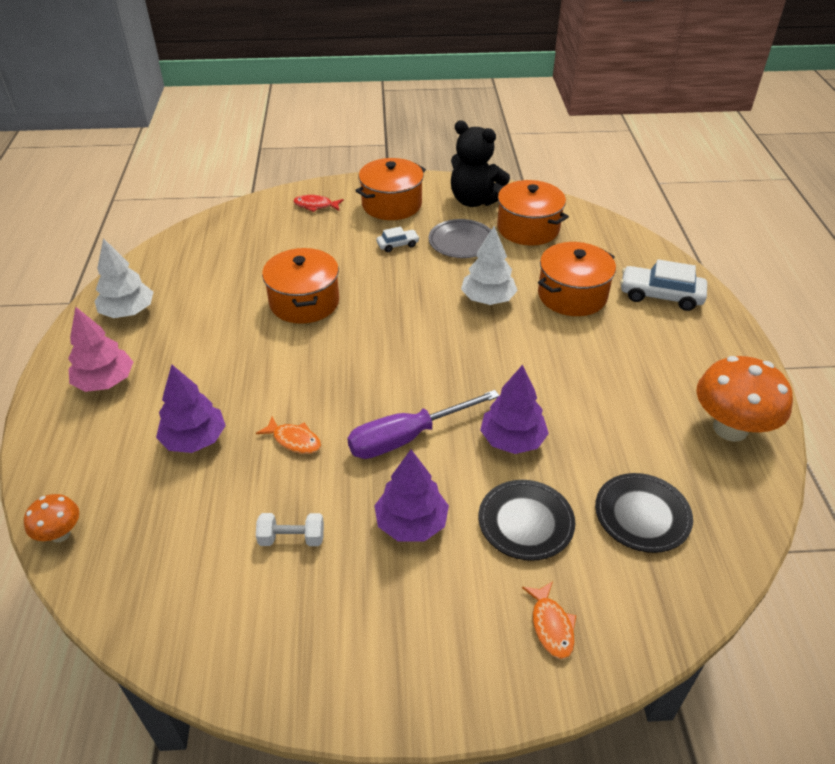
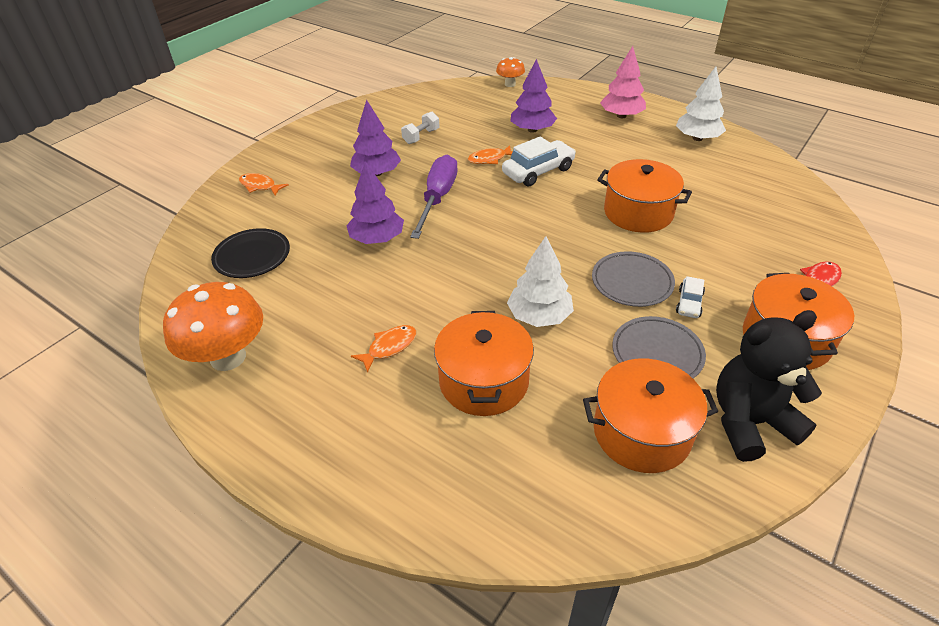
camera: 130 degrees right, 0 degrees up
black plate [478,480,575,561] -> none
white car [620,259,707,311] -> white car moved to [502,136,576,187]
none -> orange fish [351,325,416,373]
none -> grey plate [592,251,675,307]

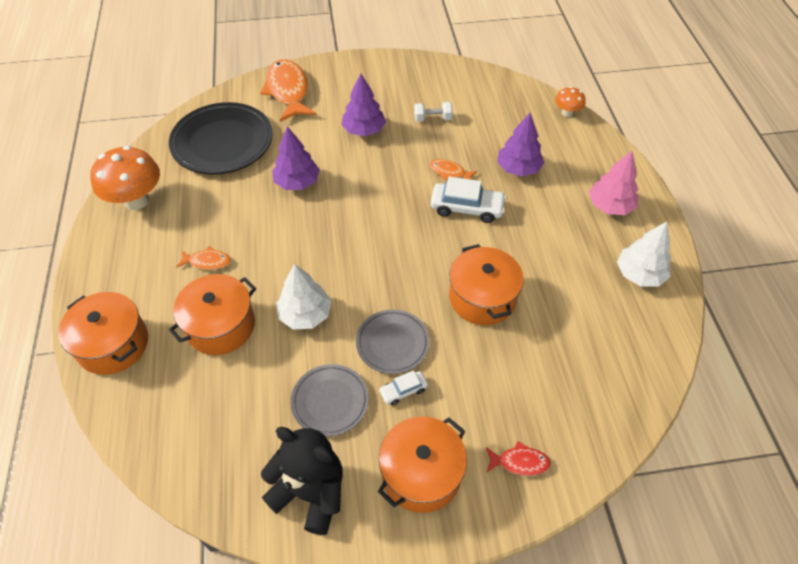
camera: 45 degrees right, 10 degrees up
black plate [211,228,290,278] -> black plate [169,102,273,174], size x1.73
orange fish [239,173,289,196] -> orange fish [260,59,316,122], size x2.06
purple screwdriver [410,155,458,239] -> none
orange pot [583,359,718,473] -> orange pot moved to [58,292,148,375]

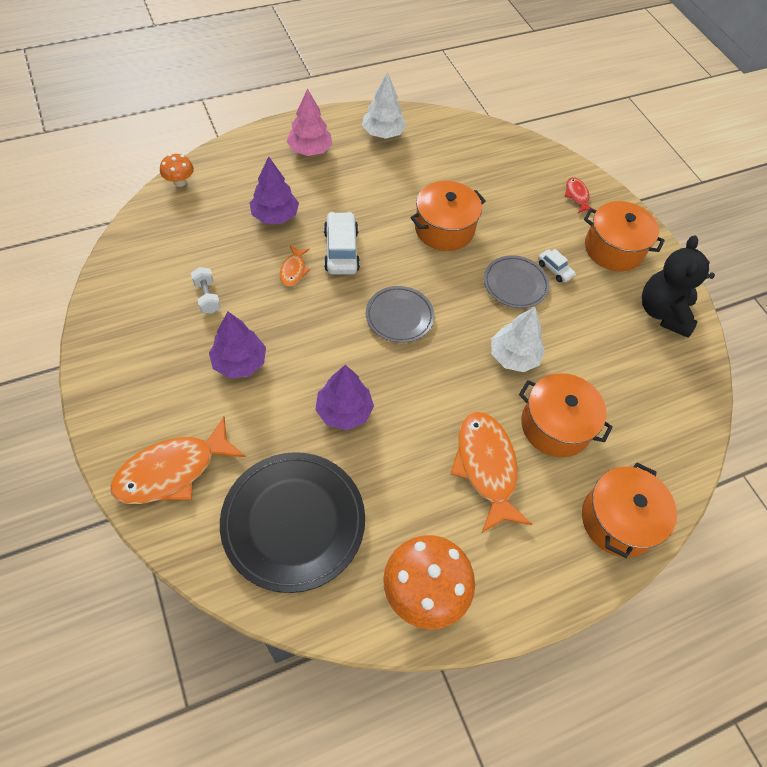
camera: 110 degrees left, 5 degrees up
orange fish [176,247,231,270] -> orange fish [451,412,532,533], size x2.06
grey plate [291,364,369,436] -> grey plate moved to [366,286,434,343]

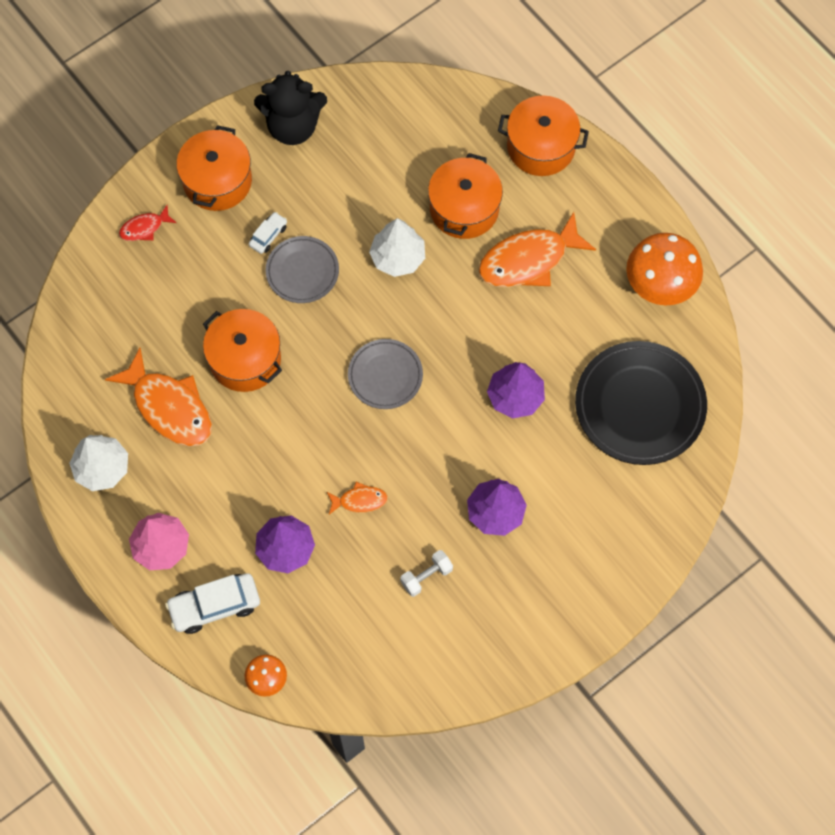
camera: 100 degrees left, 10 degrees up
orange fish [110,417,246,504] -> orange fish moved to [105,348,212,447]
white car [324,212,360,275] -> white car moved to [165,573,260,634]

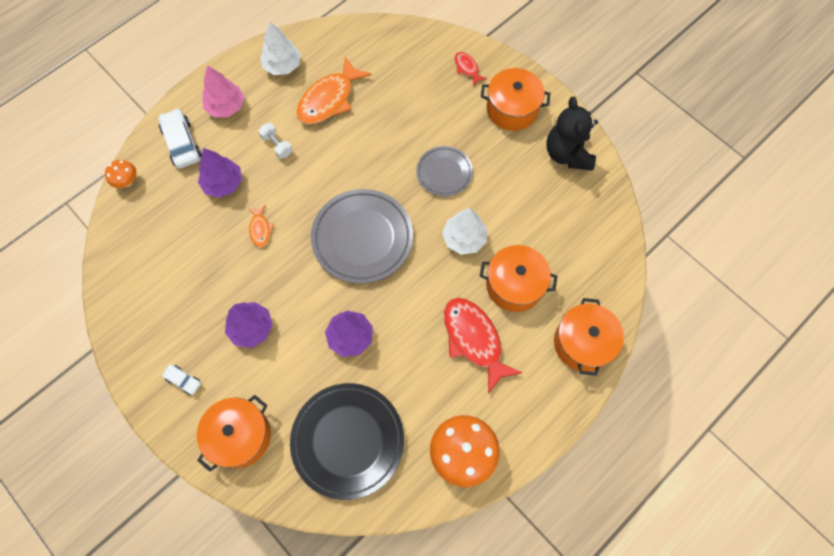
camera: 85 degrees right, 0 degrees up
orange pot [203,309,282,392] -> orange pot moved to [197,395,271,472]
white car [249,212,287,254] -> white car moved to [162,364,201,395]
grey plate [348,339,423,409] -> grey plate [311,189,413,283], size x1.73
white dumbbell [400,550,453,597] -> white dumbbell moved to [258,123,292,159]
orange fish [478,212,596,287] -> red fish [444,298,522,394]

